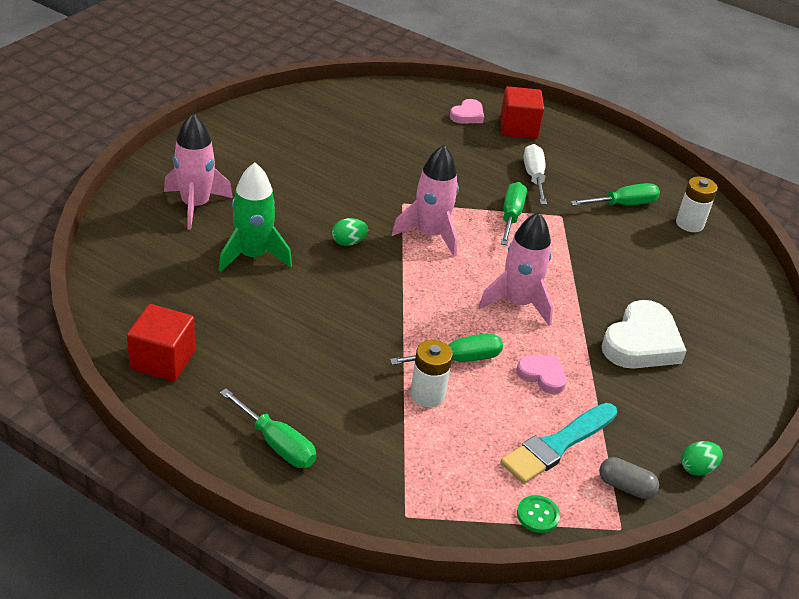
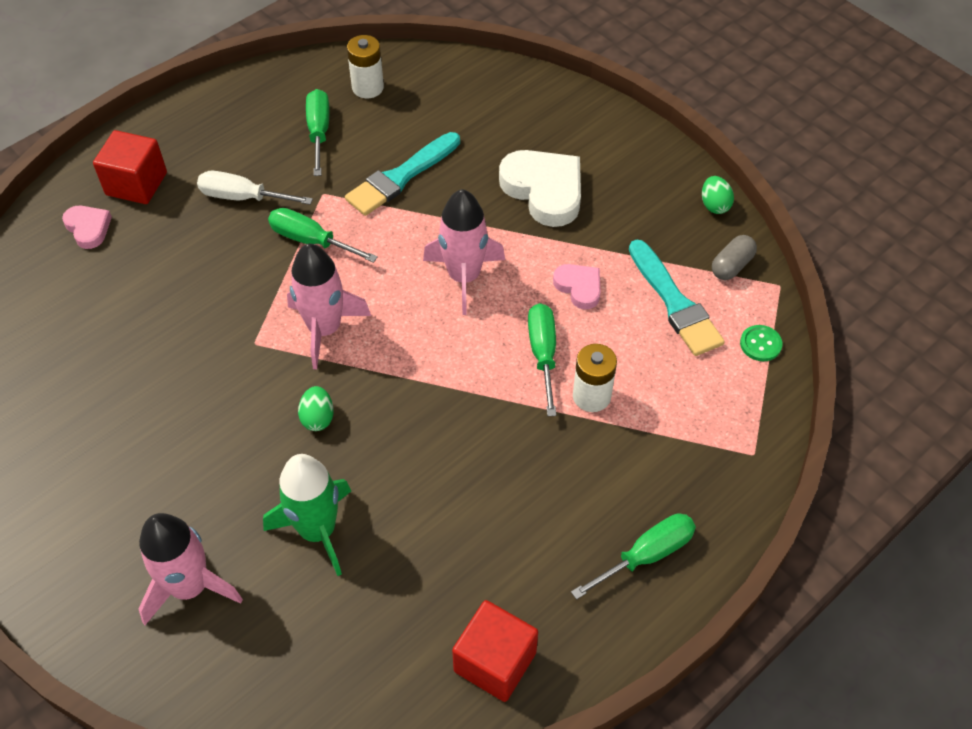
camera: 70 degrees left, 15 degrees up
pink heart [516,356,567,394] -> pink heart turned 90 degrees clockwise [553,264,601,310]
none -> turquoise brush [345,132,460,216]

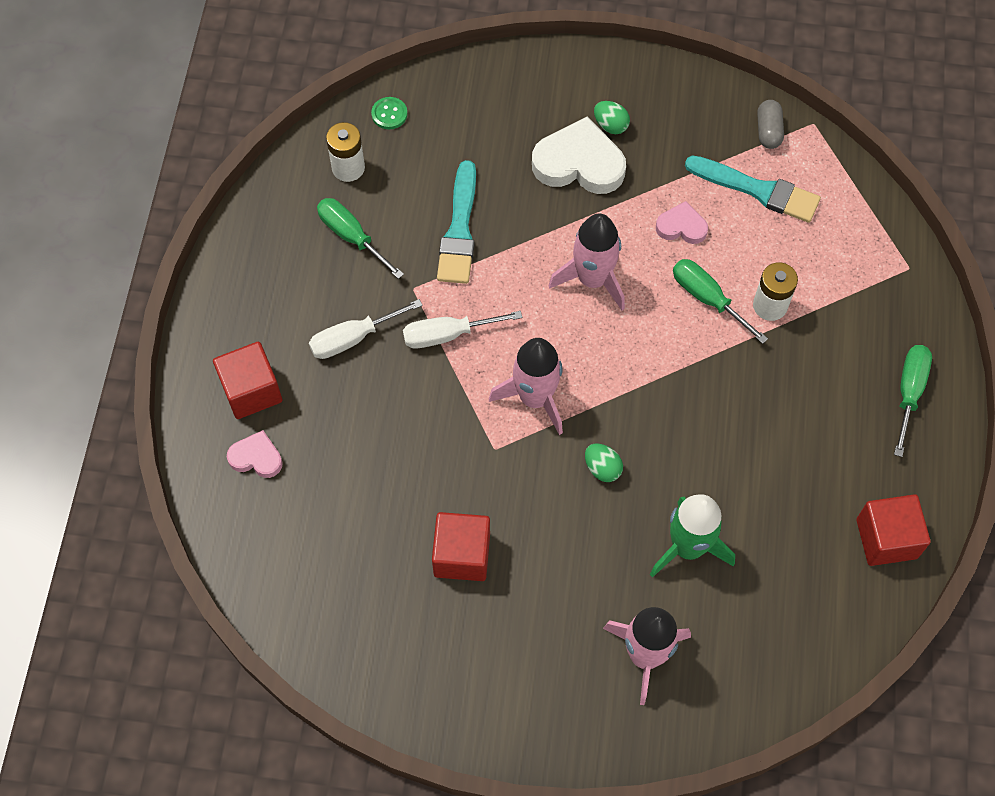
camera: 40 degrees left, 10 degrees up
green screwdriver [268,208,378,263] -> white screwdriver [403,311,522,348]
green egg [702,176,734,214] -> green egg moved to [594,101,630,134]
green button [740,325,782,361] -> green button moved to [371,97,408,129]
none -> red cube [432,512,490,581]

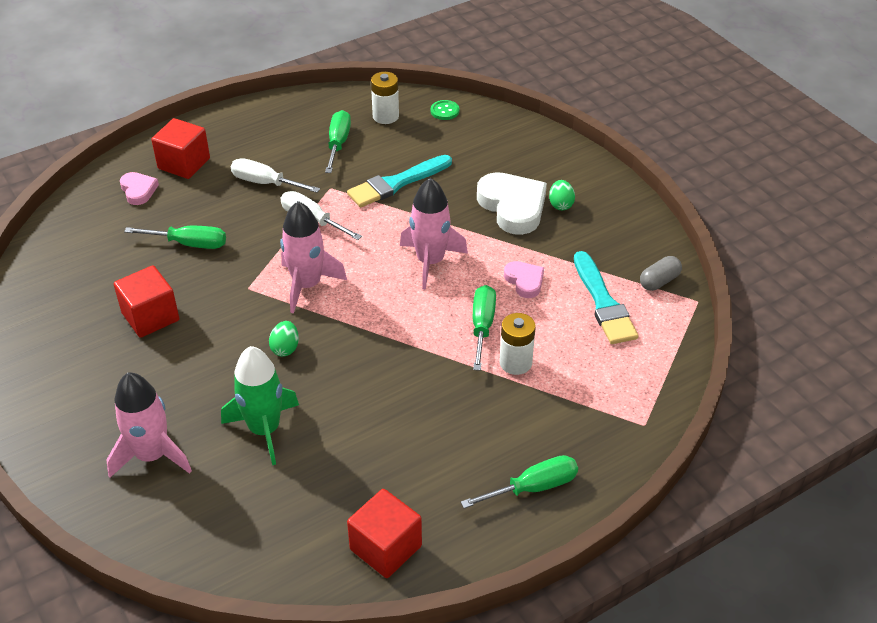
camera: 50 degrees right, 20 degrees down
none -> green screwdriver [124,226,226,249]

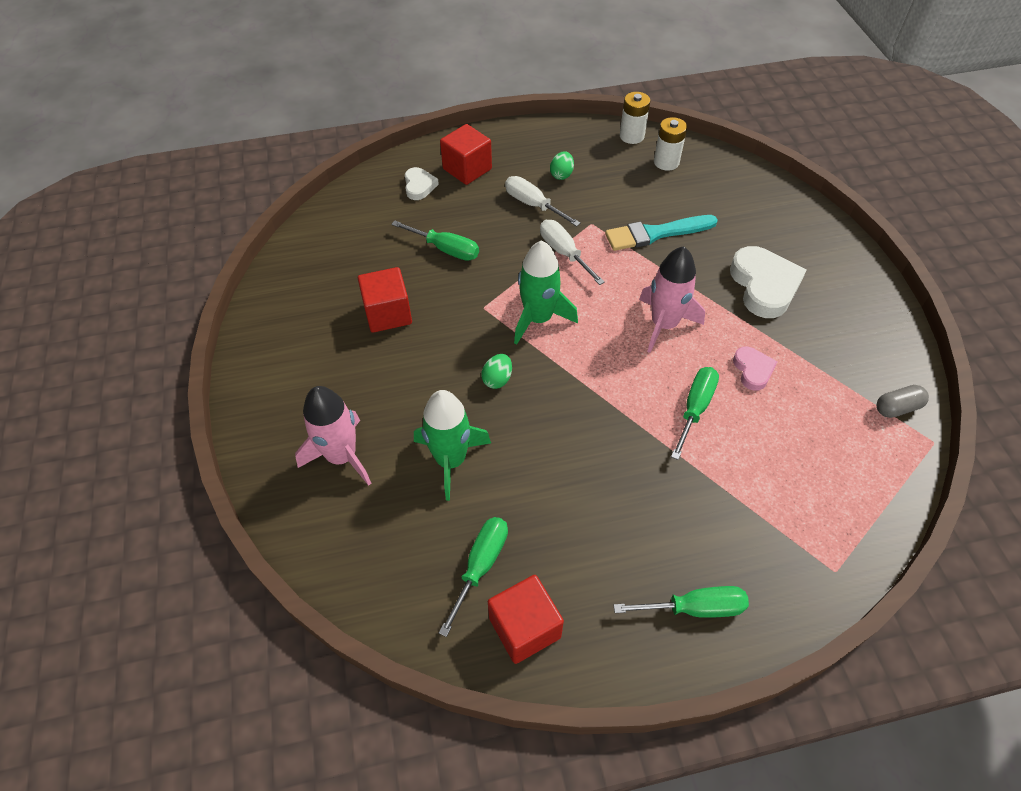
camera: 20 degrees right, 10 degrees up
pink heart [120,172,159,205] -> white heart [405,167,439,200]
pink rocket [280,201,347,313] -> green rocket [514,240,578,345]
green screwdriver [325,110,351,173] -> green screwdriver moved to [439,517,508,637]
green button [431,100,459,120] -> none
white battery [499,313,536,375] -> white battery moved to [620,92,650,144]
green egg [549,180,575,211] -> green egg moved to [550,151,574,180]
turquoise brush [574,251,638,344] -> none

